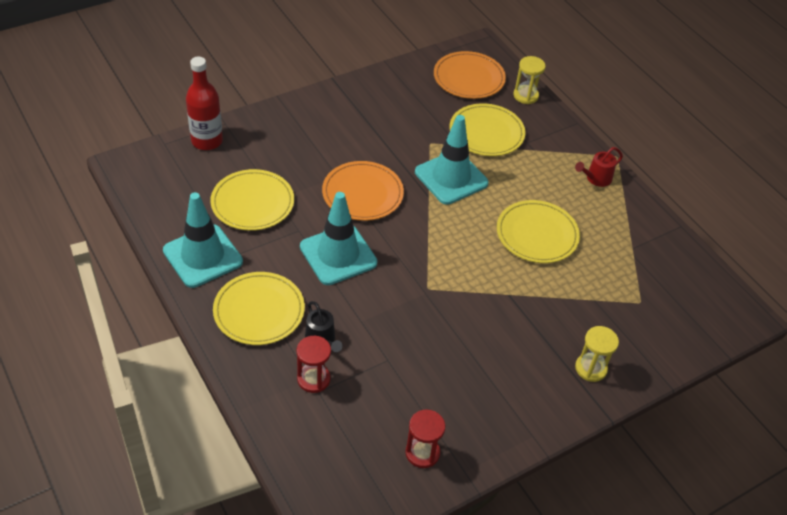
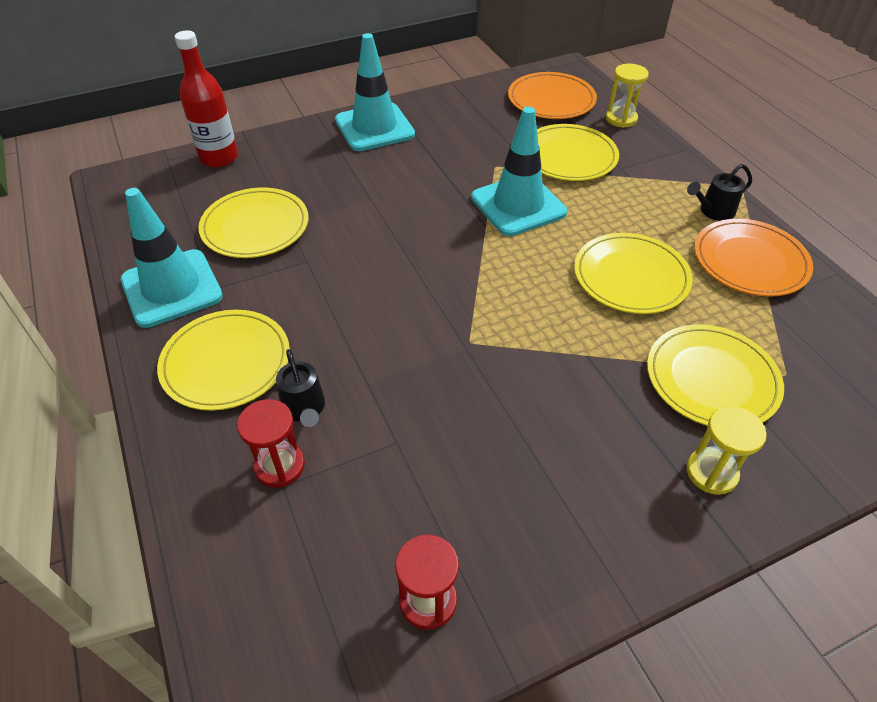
camera: 10 degrees right, 0 degrees up
turquoise traffic cone [300,192,377,285] -> turquoise traffic cone moved to [335,33,415,151]
orange plate [322,161,404,221] -> orange plate moved to [694,219,813,297]
red watering can [575,147,623,187] -> black watering can [687,164,752,221]
none -> yellow plate [647,324,784,426]

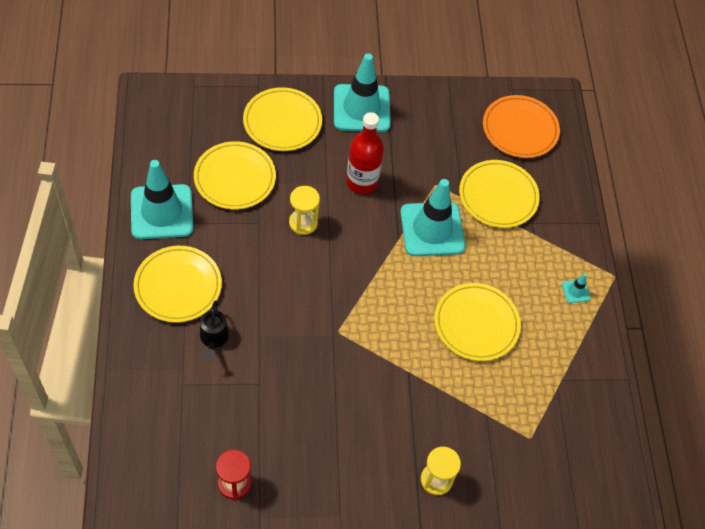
camera: 15 degrees right, 10 degrees up
red bottle [175,30,238,167] -> red bottle moved to [346,112,384,194]
red hourglass [237,399,305,488] -> none
yellow hourglass [606,63,649,128] -> yellow hourglass moved to [289,186,320,235]
yellow plate [647,324,784,426] -> yellow plate moved to [243,87,322,151]
black watering can [687,164,752,221] -> turquoise traffic cone [562,273,590,303]
orange plate [694,219,813,297] -> none

